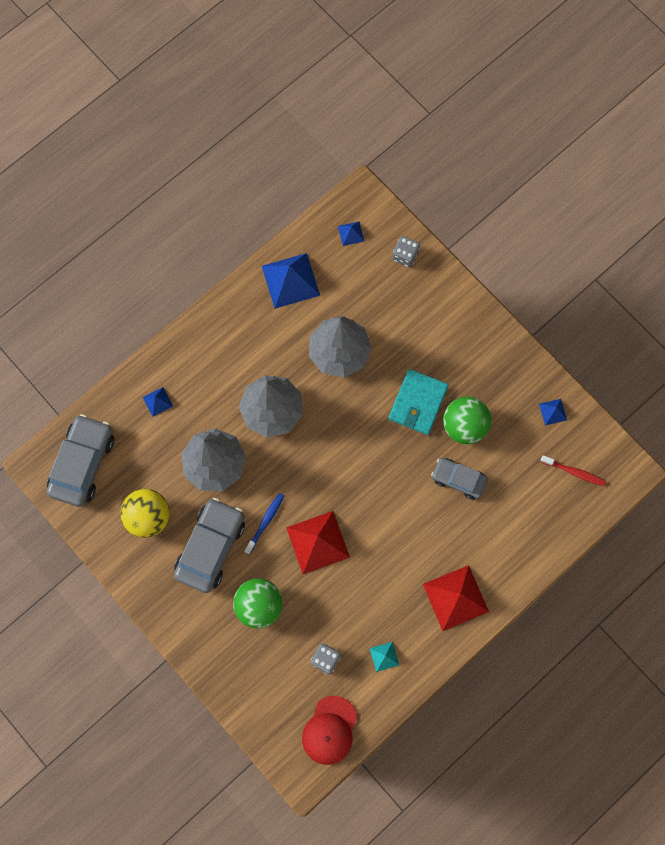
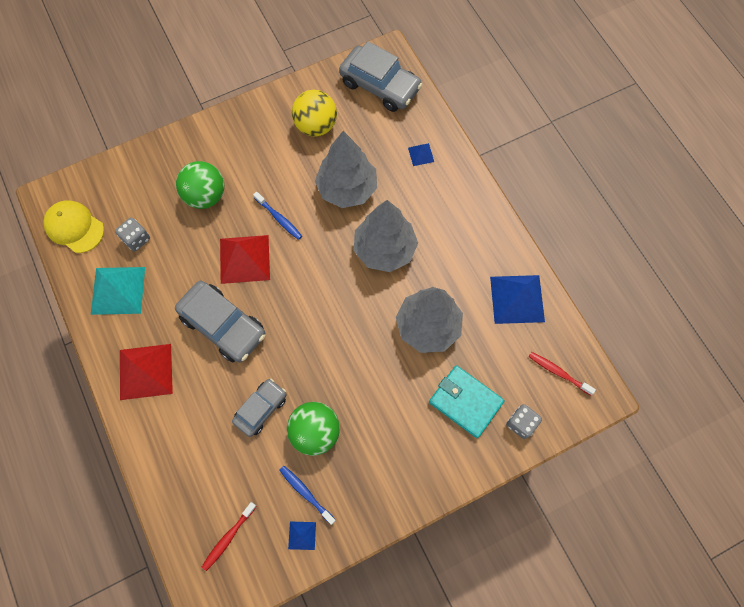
camera: 105 degrees right, 5 degrees down
grey car [174,498,245,593] -> grey car moved to [175,281,266,362]
red cap [302,696,358,765] -> yellow cap [43,200,104,253]
blue pyramid [338,222,364,246] -> red toothbrush [529,352,596,395]
turquoise pyramid [370,642,399,672] -> turquoise pyramid [91,267,145,315], size x2.12
turquoise wallet [389,369,448,435] -> turquoise wallet moved to [429,365,504,438]
none -> blue toothbrush [279,466,336,525]

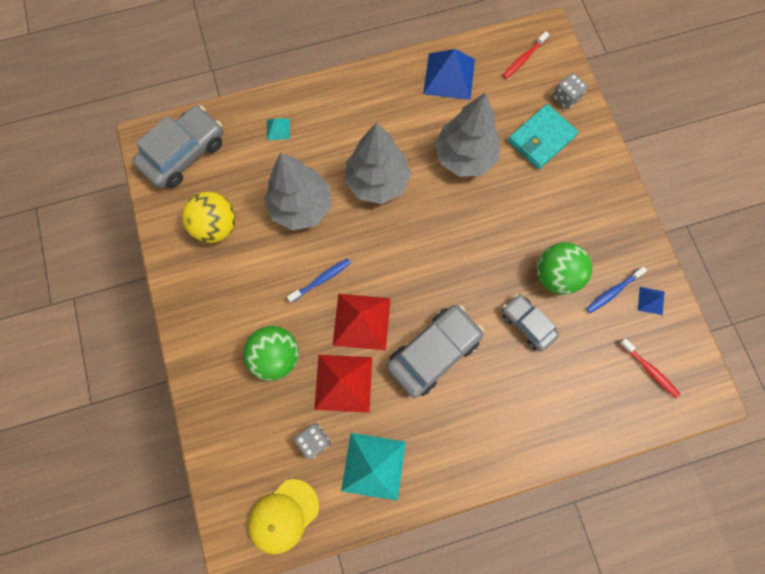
camera: 80 degrees left, 5 degrees up
red pyramid [120,344,173,400] -> red pyramid moved to [314,355,372,413]
blue pyramid [408,143,434,166] -> turquoise pyramid [267,118,290,140]

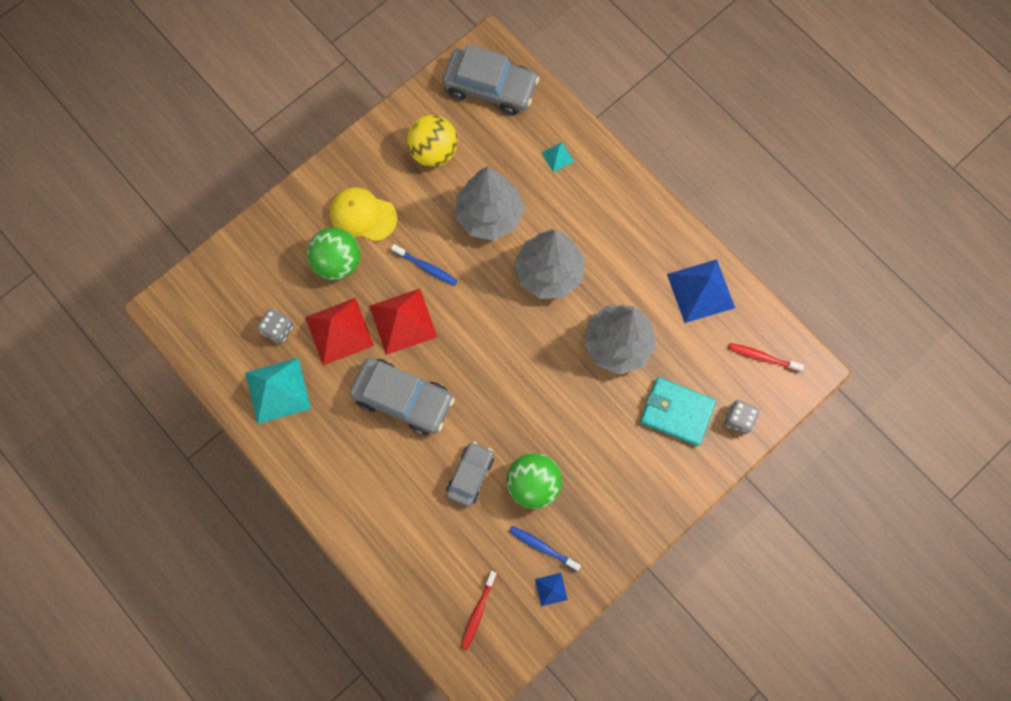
camera: 65 degrees right, 0 degrees up
yellow cap [248,479,319,554] -> yellow cap moved to [330,187,397,242]

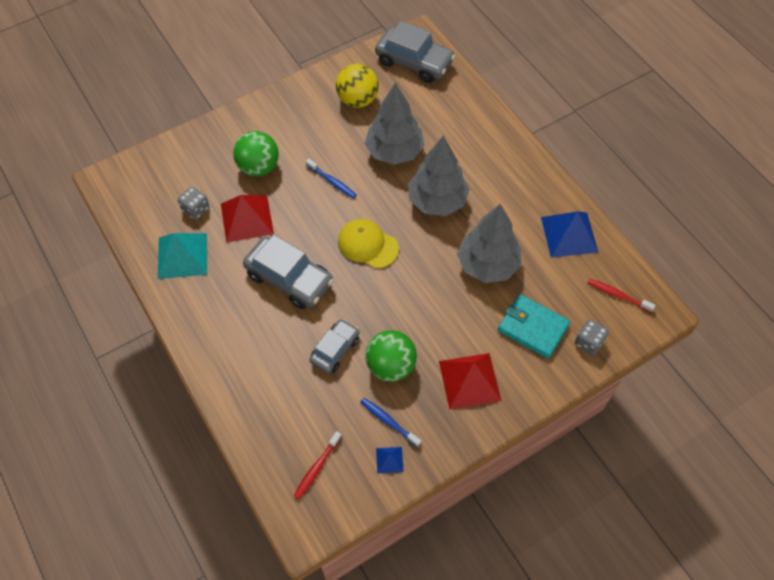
camera: 10 degrees right, 15 degrees down
yellow cap [330,187,397,242] -> yellow cap moved to [338,219,399,269]
red pyramid [369,289,437,355] -> red pyramid moved to [439,353,501,410]
turquoise pyramid [541,142,574,172] -> none

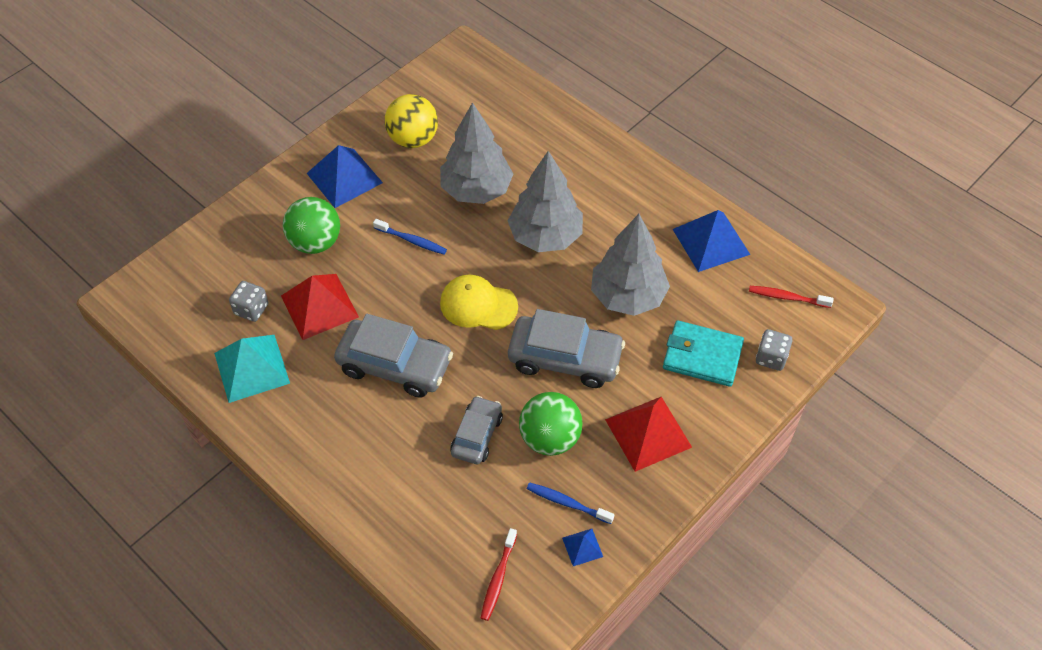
camera: 15 degrees left, 5 degrees down
grey car [375,21,455,83] -> grey car moved to [508,309,625,388]
none -> blue pyramid [307,145,383,208]

